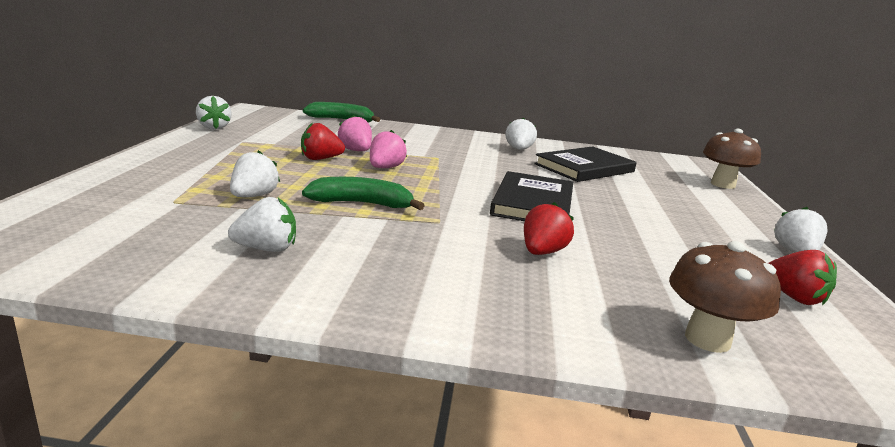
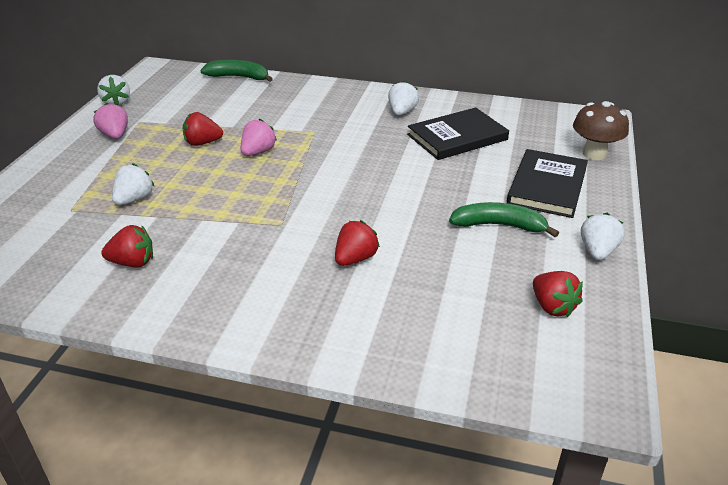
camera: 10 degrees right, 15 degrees up
white strawberry [228,197,296,252] -> red strawberry [101,225,153,267]
green banana [302,177,425,210] -> green banana moved to [449,202,559,237]
pink strawberry [338,115,372,151] -> pink strawberry moved to [93,102,128,139]
black book [490,171,573,221] -> black book moved to [507,149,588,218]
brown mushroom [669,241,781,353] -> none

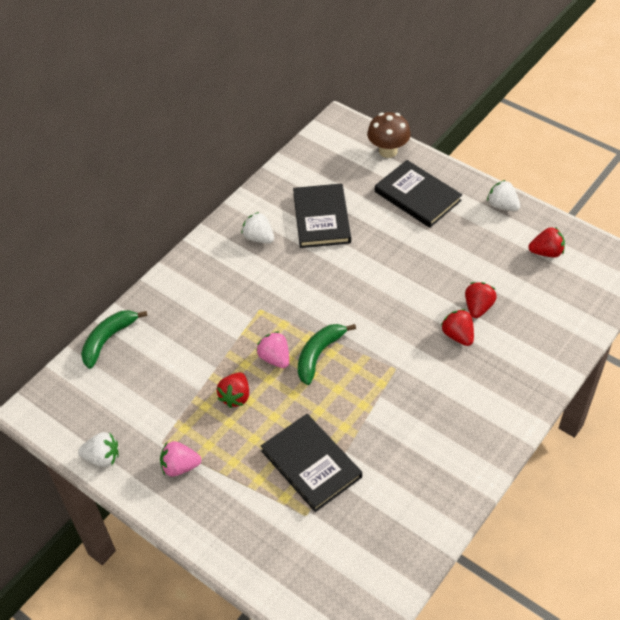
camera: 65 degrees left, 15 degrees up
red strawberry [101,225,153,267] -> red strawberry moved to [465,282,497,318]
white strawberry [112,163,154,205] -> black book [261,414,362,512]
green banana [449,202,559,237] -> green banana moved to [298,324,356,385]

